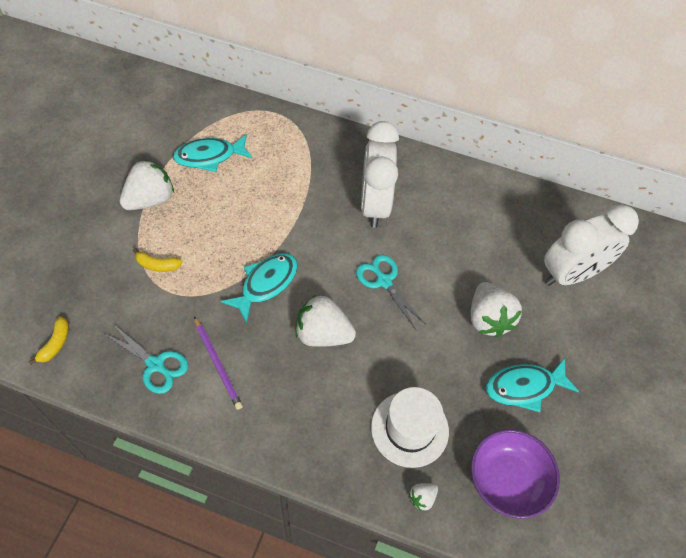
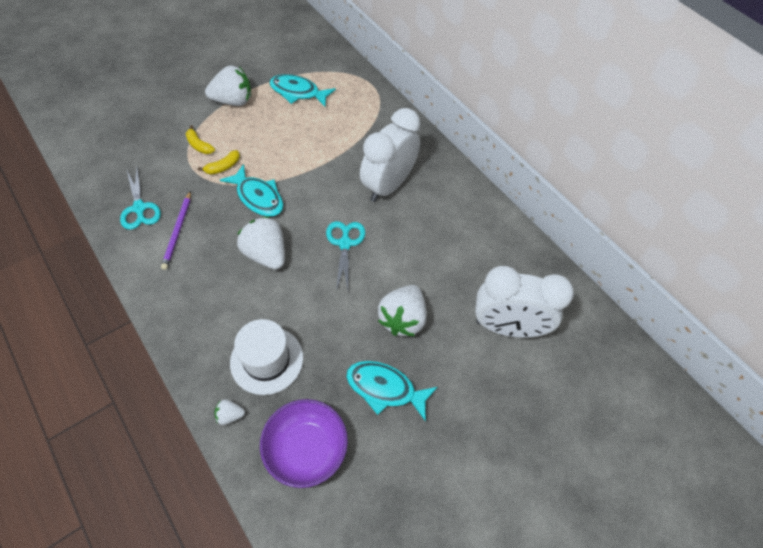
camera: 35 degrees right, 0 degrees up
yellow banana [29,316,69,365] -> yellow banana moved to [198,150,240,175]
turquoise fish [221,253,298,323] -> turquoise fish turned 60 degrees clockwise [220,164,284,217]

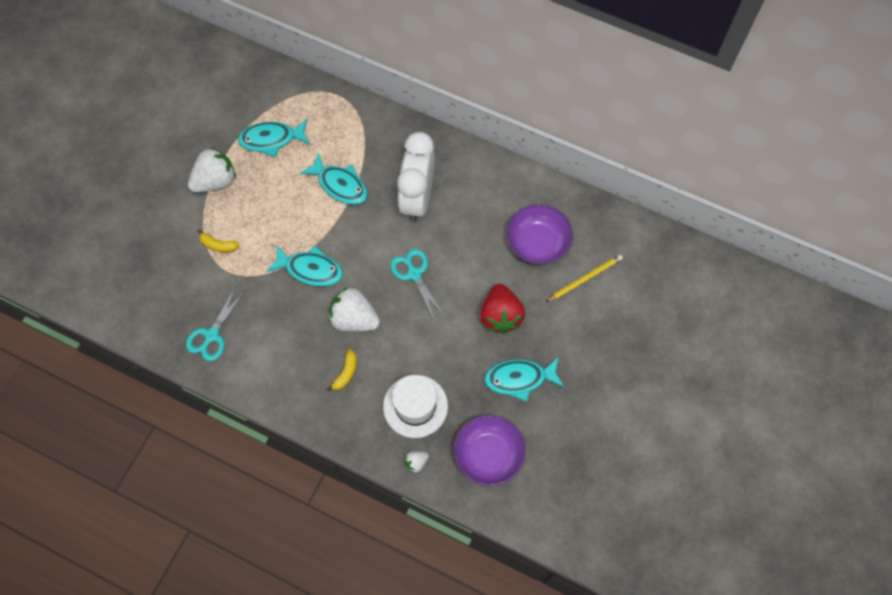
camera: 25 degrees left, 10 degrees up
turquoise scissors [120,168,161,230] -> turquoise scissors turned 75 degrees clockwise [186,286,245,361]
purple pencil [161,191,191,270] -> none
yellow banana [198,150,240,175] -> yellow banana moved to [327,349,357,392]
white strawberry [378,285,427,336] -> red strawberry [480,284,525,334]
white clock [475,266,574,338] -> yellow pencil [546,255,623,302]
none -> turquoise fish [300,152,368,205]
none -> purple bowl [507,204,573,264]

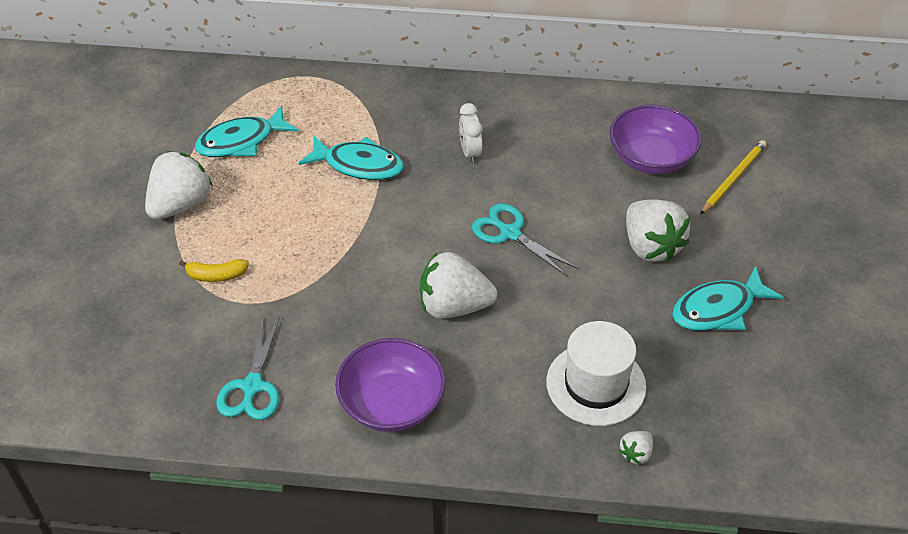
camera: 20 degrees left, 20 degrees down
turquoise fish [266,245,343,286] -> none
yellow banana [327,349,357,392] -> none
white clock [397,132,435,222] -> white clock [459,103,483,164], size x0.45
purple bowl [454,415,526,486] -> purple bowl moved to [335,338,446,432]
red strawberry [480,284,525,334] -> white strawberry [626,199,690,263]

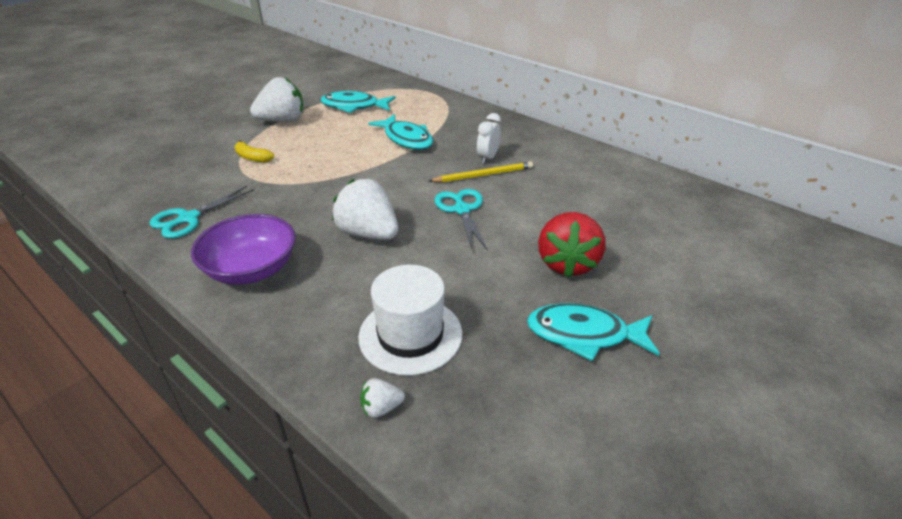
camera: 35 degrees right, 10 degrees down
purple bowl [610,105,702,174] -> none
white strawberry [626,199,690,263] -> red strawberry [538,212,605,278]
yellow pencil [700,140,767,215] -> yellow pencil moved to [429,161,533,183]

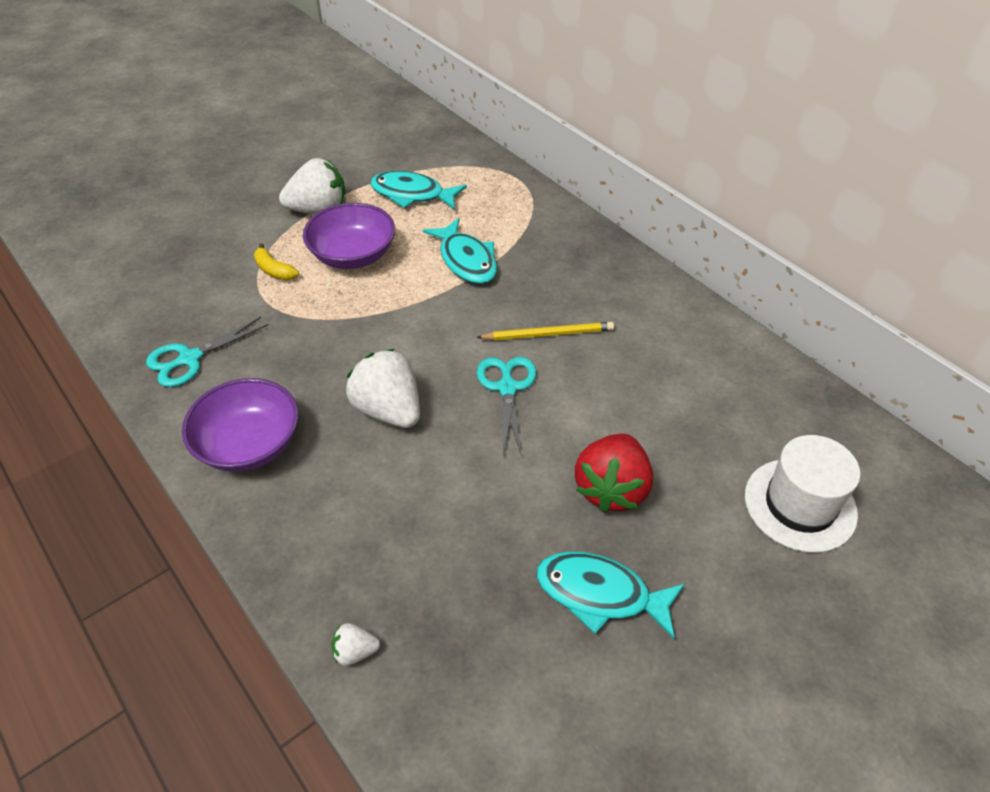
camera: 10 degrees right, 10 degrees up
white hat [358,265,462,375] -> white hat moved to [745,435,861,553]
white clock [477,113,501,164] -> none
none -> purple bowl [303,203,395,269]

